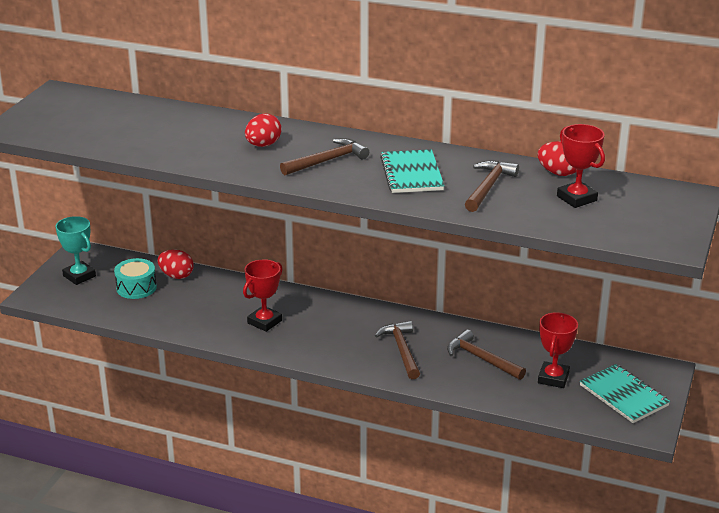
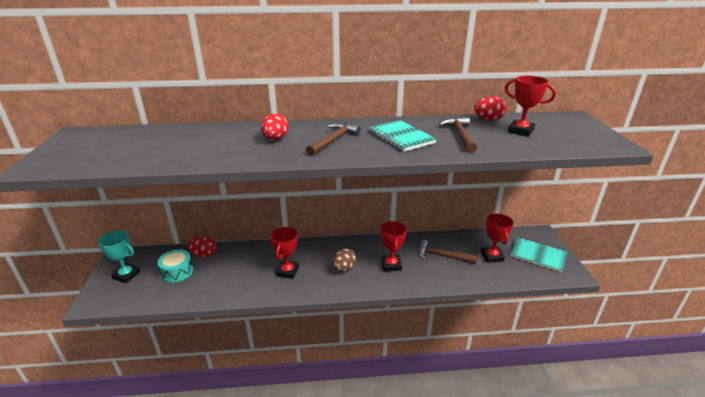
camera: 25 degrees left, 0 degrees up
brown hammer [375,321,420,379] -> red trophy [380,221,407,271]
none -> brown egg [332,248,356,272]

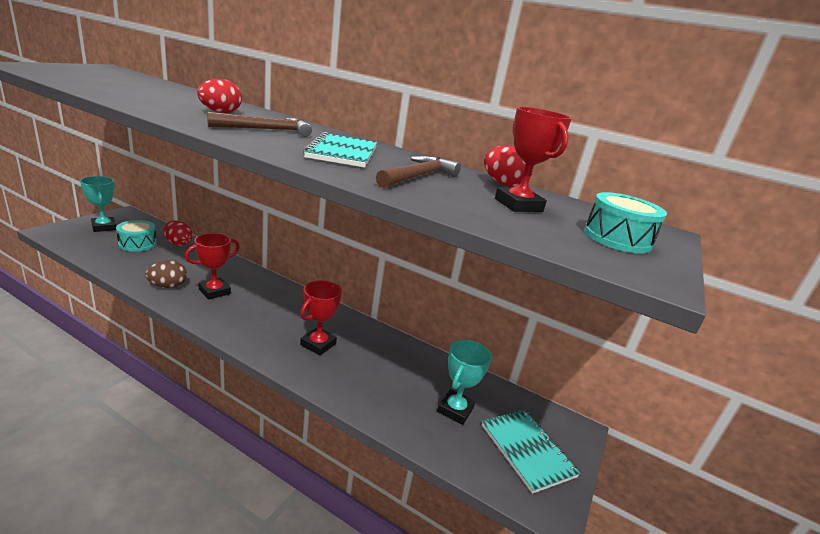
camera: 30 degrees right, 5 degrees down
brown egg [332,248,356,272] -> brown egg moved to [145,260,187,288]
brown hammer [418,240,477,264] -> none
red trophy [481,214,514,263] -> turquoise trophy [437,340,492,425]
none -> turquoise drum [584,192,667,254]

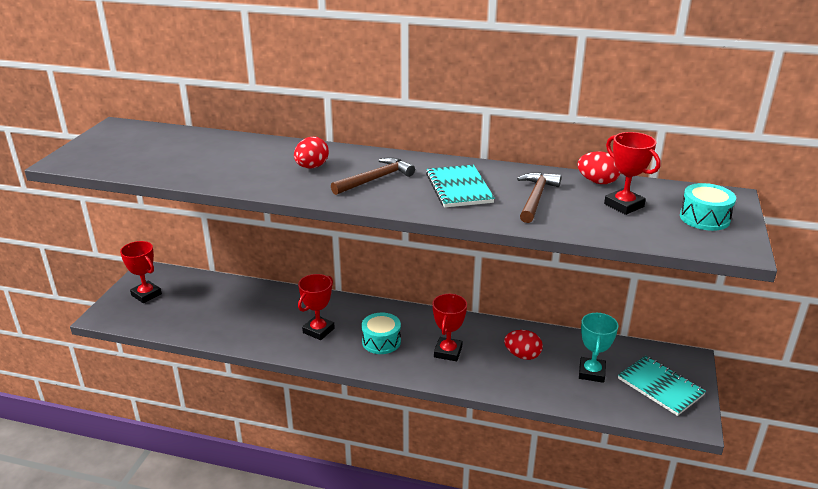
camera: 10 degrees left, 5 degrees up
turquoise trophy [80,176,116,232] -> red trophy [120,241,162,303]
turquoise drum [116,220,157,252] -> turquoise drum moved to [361,313,401,354]
brown egg [145,260,187,288] -> none
red egg [164,220,193,246] -> red egg moved to [504,330,543,360]

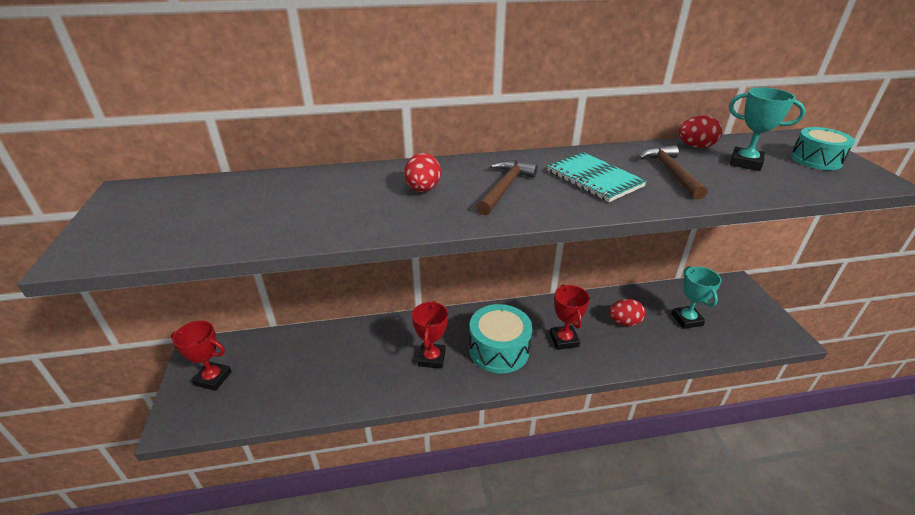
camera: 25 degrees left, 5 degrees up
turquoise drum [361,313,401,354] -> turquoise drum [469,304,532,373], size x1.54
red trophy [604,132,661,215] -> turquoise trophy [729,87,806,171]
turquoise notebook [618,356,706,416] -> none

